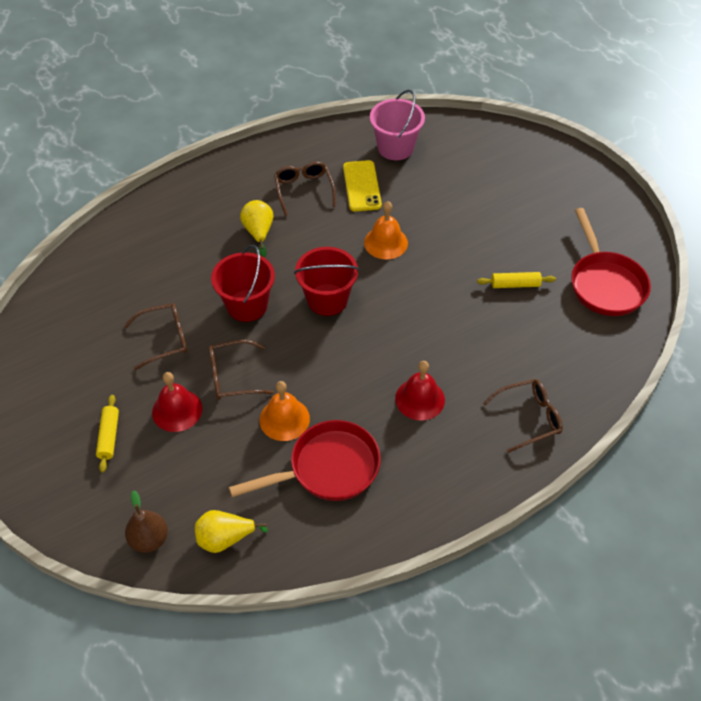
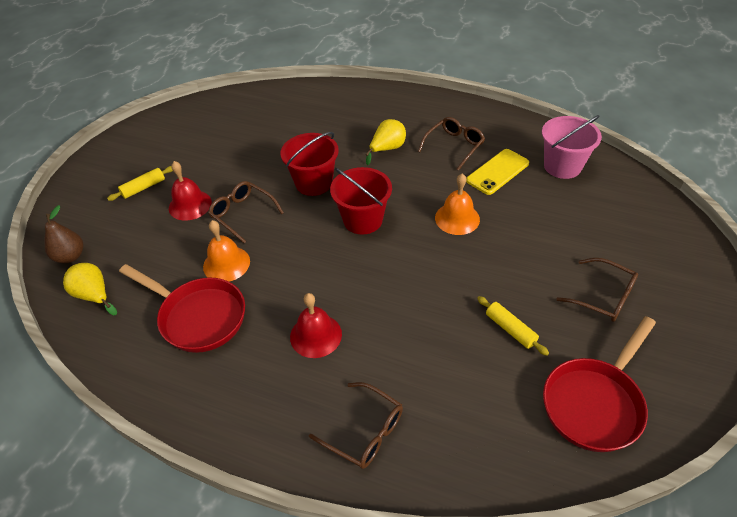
camera: 55 degrees right, 5 degrees down
brown glasses [124,303,188,370] -> brown glasses moved to [556,258,638,322]

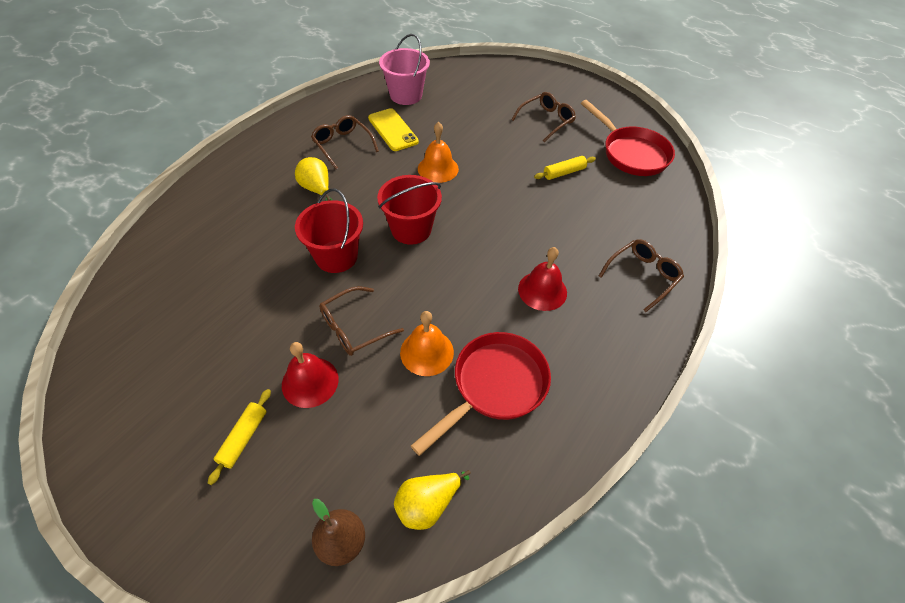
camera: 80 degrees left, 5 degrees up
yellow rolling pin [107,166,173,201] -> yellow rolling pin turned 45 degrees clockwise [208,389,271,485]

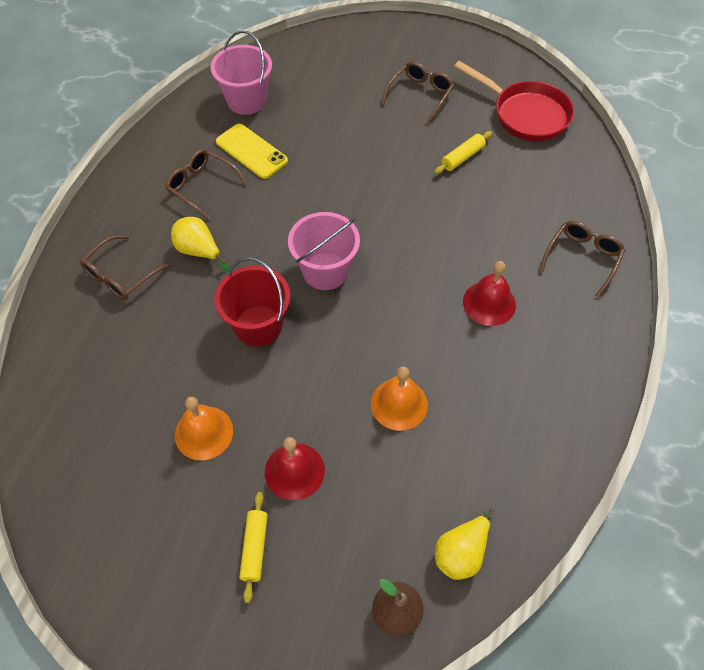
camera: 15 degrees left, 5 degrees up
brown glasses [319,286,404,356] -> brown glasses moved to [80,235,170,300]
red bucket [377,175,442,245] -> pink bucket [288,212,360,290]
red pan [411,332,551,456] -> none
orange bell [418,122,459,183] -> orange bell moved to [175,397,233,460]

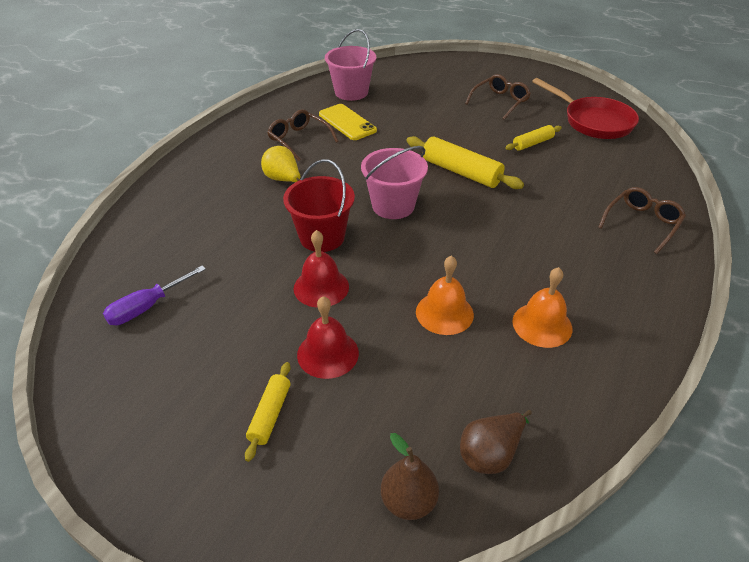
camera: 10 degrees right, 15 degrees down
brown glasses [80,235,170,300] -> none
orange bell [175,397,233,460] -> orange bell moved to [512,267,572,348]
yellow pear [435,509,494,580] -> brown pear [460,410,532,474]
red bell [463,261,516,326] -> red bell moved to [294,230,349,308]
none -> purple screwdriver [103,266,206,325]
none -> yellow rolling pin [406,136,524,189]

